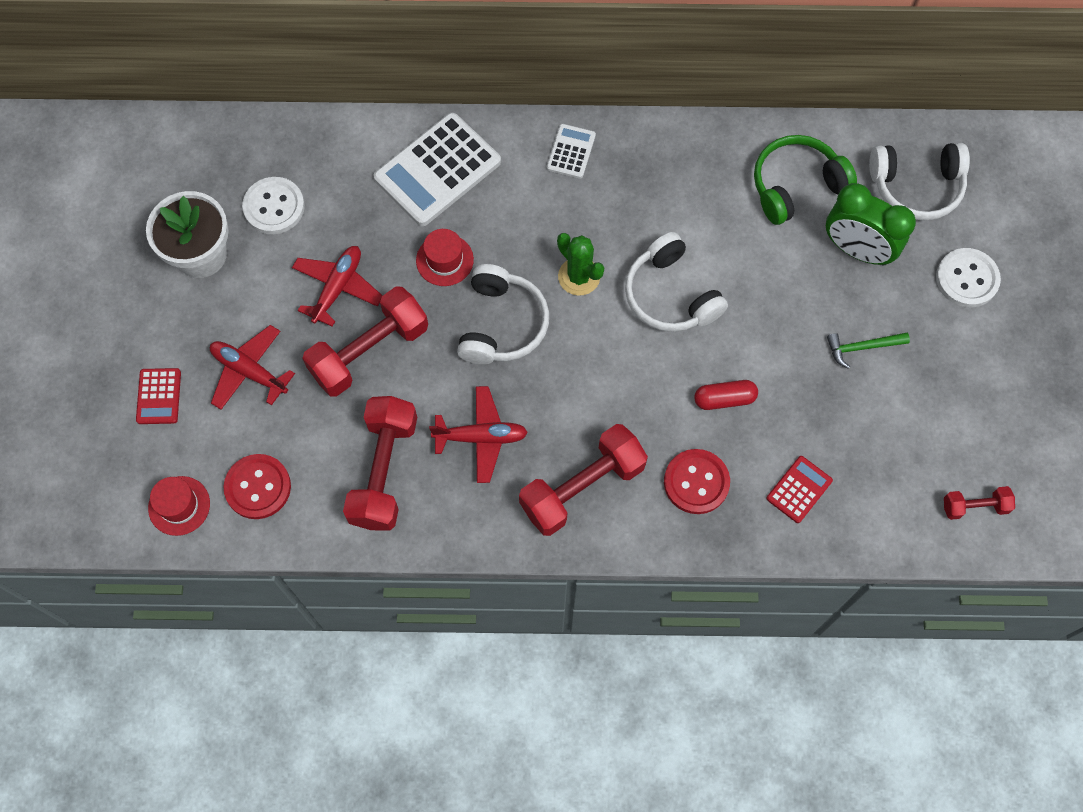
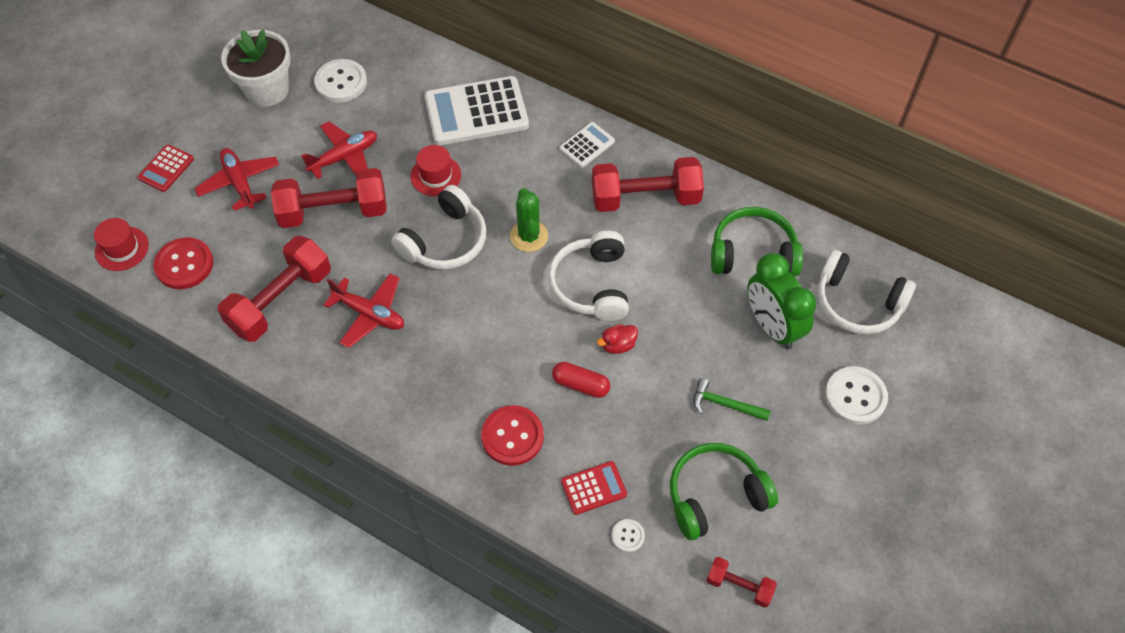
camera: 30 degrees right, 10 degrees down
red dumbbell [519,424,648,536] -> red dumbbell moved to [592,157,704,212]
none -> red duck [597,324,638,354]
none -> white button [612,519,645,552]
none -> green headphones [670,443,778,540]

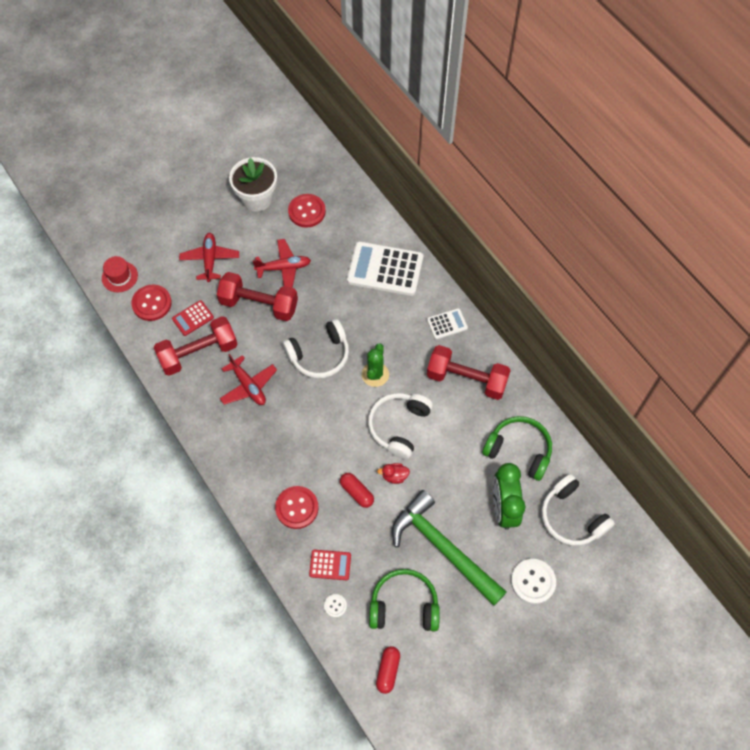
camera: 25 degrees right, 5 degrees up
red calculator [138,144,194,192] -> red calculator moved to [172,300,214,336]
white button [314,59,367,102] -> red button [288,194,326,228]
red hat [411,145,461,196] -> none
green hammer [694,378,771,421] -> green hammer [392,490,507,606], size x2.38
red dumbbell [706,557,777,608] -> red capsule [376,646,400,694]

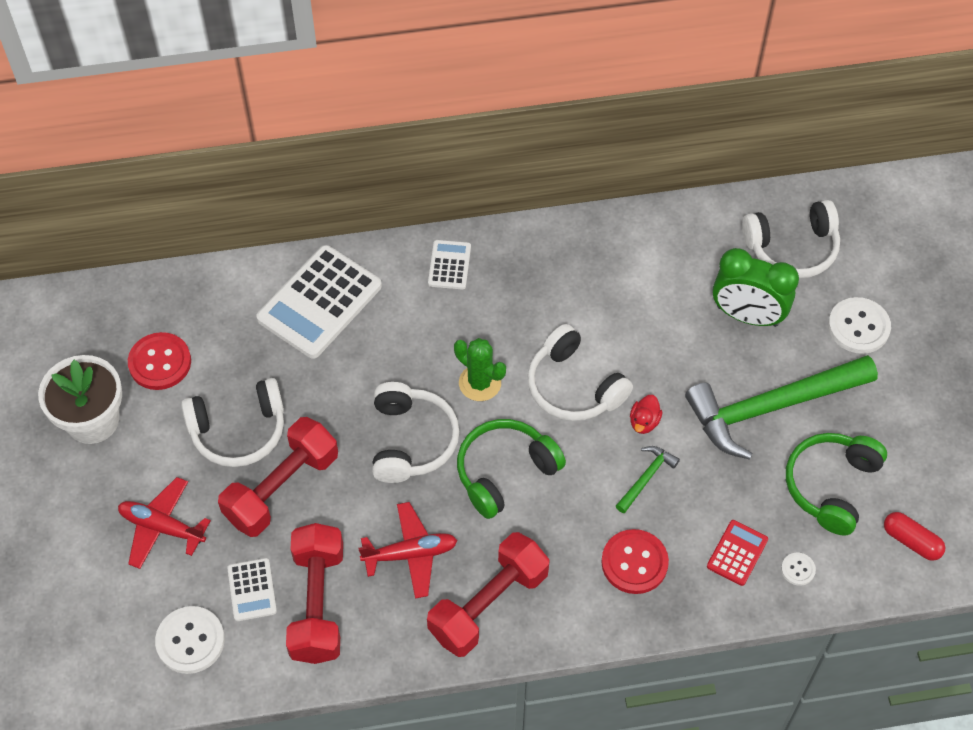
camera: 65 degrees left, 5 degrees down
red hat [102,256,138,292] -> none
red button [131,284,172,321] -> white button [155,606,225,674]
red calculator [172,300,214,336] -> white calculator [227,558,277,621]
red plane [253,239,311,288] -> white headphones [181,378,284,467]
red capsule [340,473,374,508] -> green hammer [616,446,680,513]
red dumbbell [427,345,511,400] -> red dumbbell moved to [427,532,550,657]
green headphones [482,416,552,481] -> green headphones moved to [457,419,566,519]

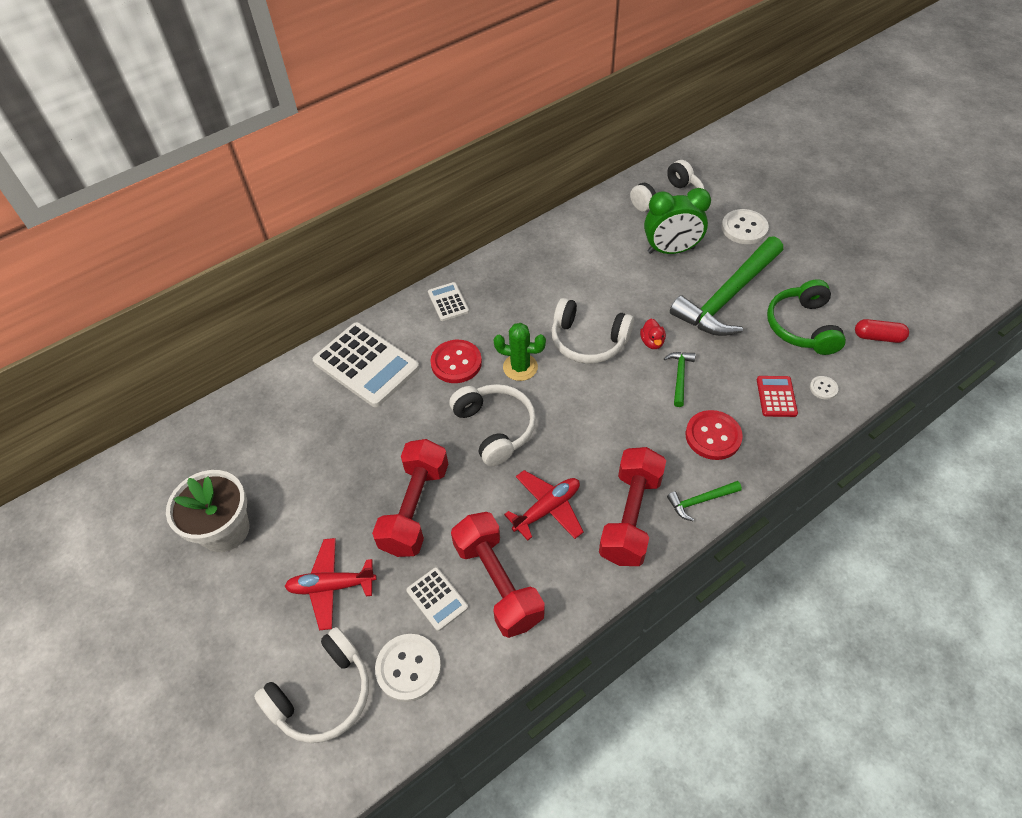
camera: 25 degrees left, 5 degrees down
red button [128,332,191,390] -> red button moved to [430,340,482,383]
white headphones [181,378,284,467] -> white headphones moved to [254,627,369,743]
white calculator [256,245,382,359] -> white calculator turned 60 degrees counterclockwise [313,322,420,407]
green headphones [457,419,566,519] -> none
none -> green hammer [667,481,742,521]

